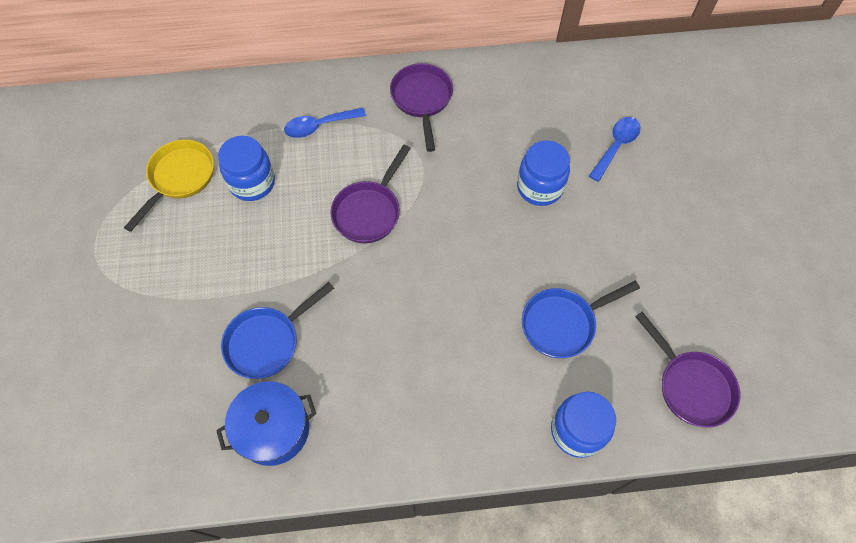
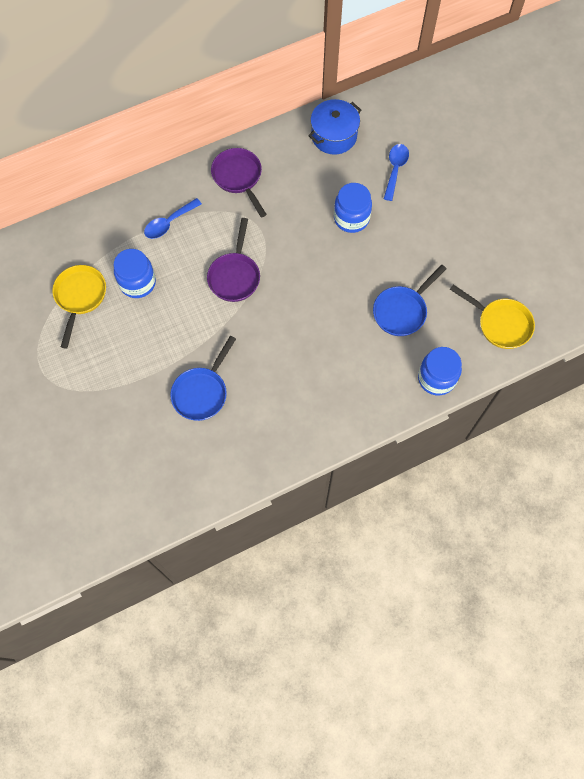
camera: 20 degrees left, 5 degrees up
blue pot [216,381,316,466] -> blue pot moved to [308,99,361,155]
purple pan [635,312,740,427] -> yellow pan [450,284,535,349]

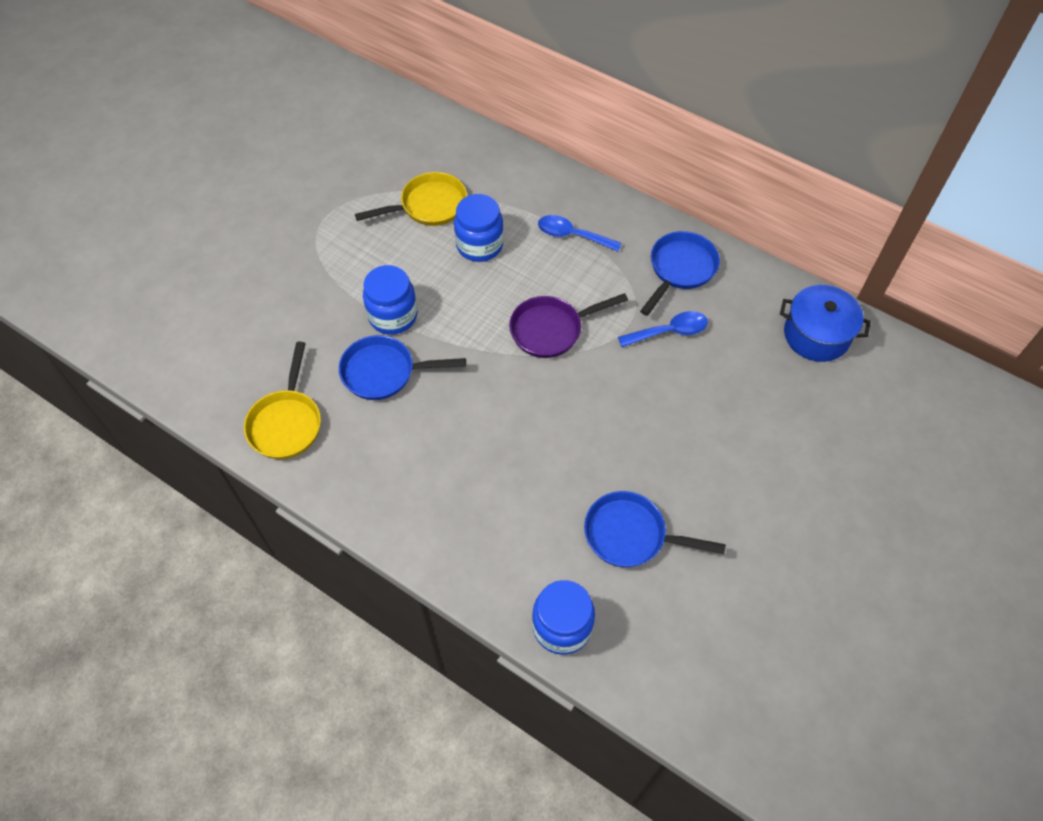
camera: 60 degrees right, 10 degrees down
purple pan [211,148,267,218] -> blue pan [640,231,720,316]
blue jar [334,183,372,233] -> blue jar moved to [363,265,417,335]
blue spoon [384,144,409,201] -> blue spoon moved to [618,311,708,347]
yellow pan [450,284,535,349] -> yellow pan moved to [244,342,321,459]

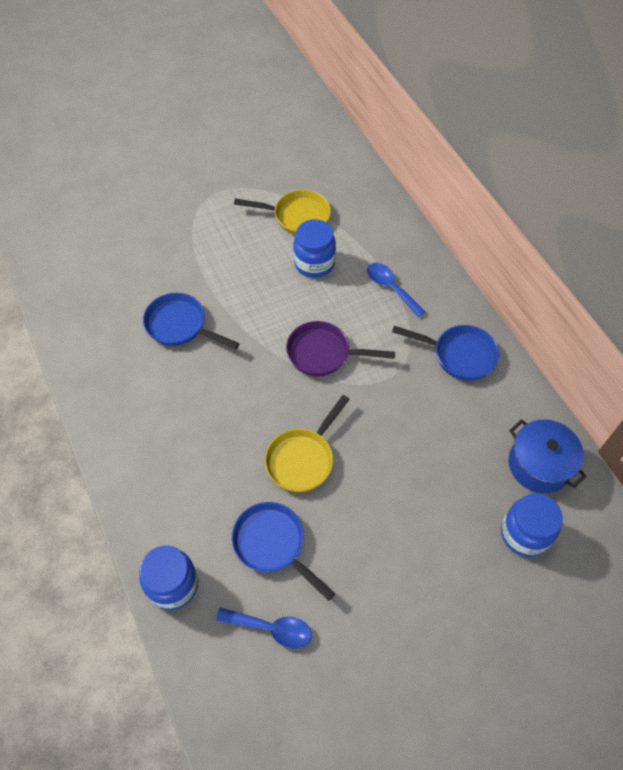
camera: 30 degrees right, 0 degrees up
yellow pan [244,342,321,459] -> yellow pan moved to [265,395,350,492]
blue jar [363,265,417,335] -> blue jar moved to [501,493,563,557]
blue spoon [618,311,708,347] -> blue spoon moved to [216,608,312,649]
blue pan [640,231,720,316] -> blue pan turned 45 degrees clockwise [392,325,499,381]

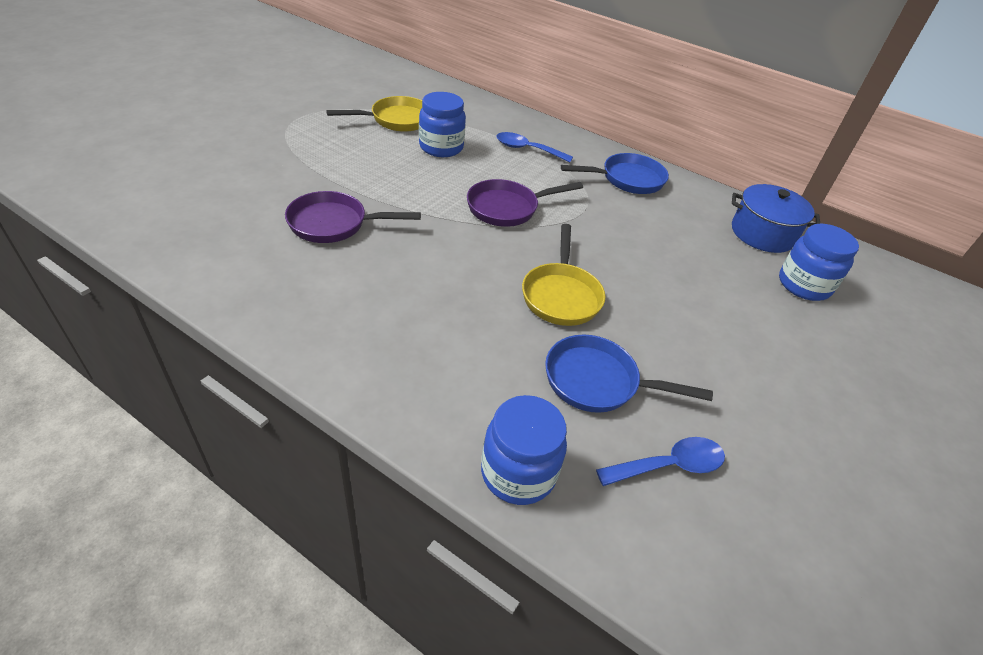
camera: 35 degrees left, 15 degrees down
blue pan [143,293,240,350] -> purple pan [285,191,421,243]

